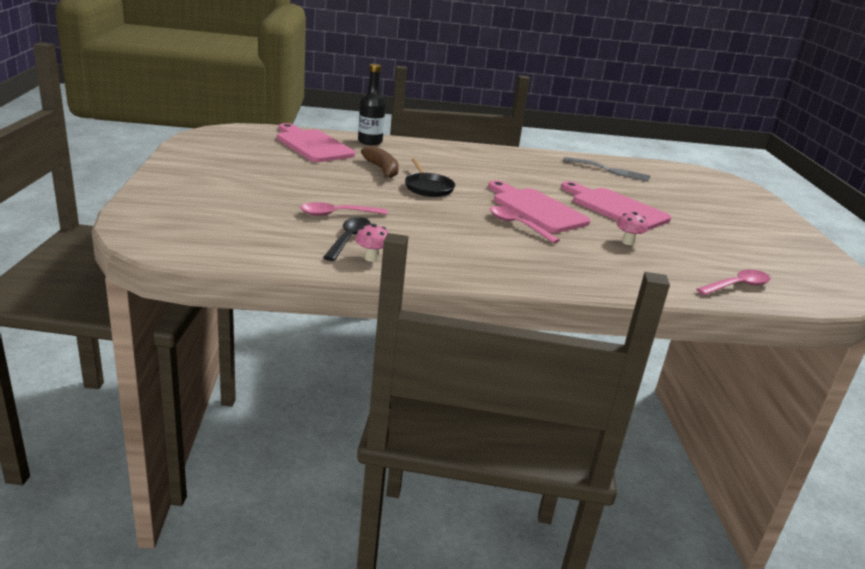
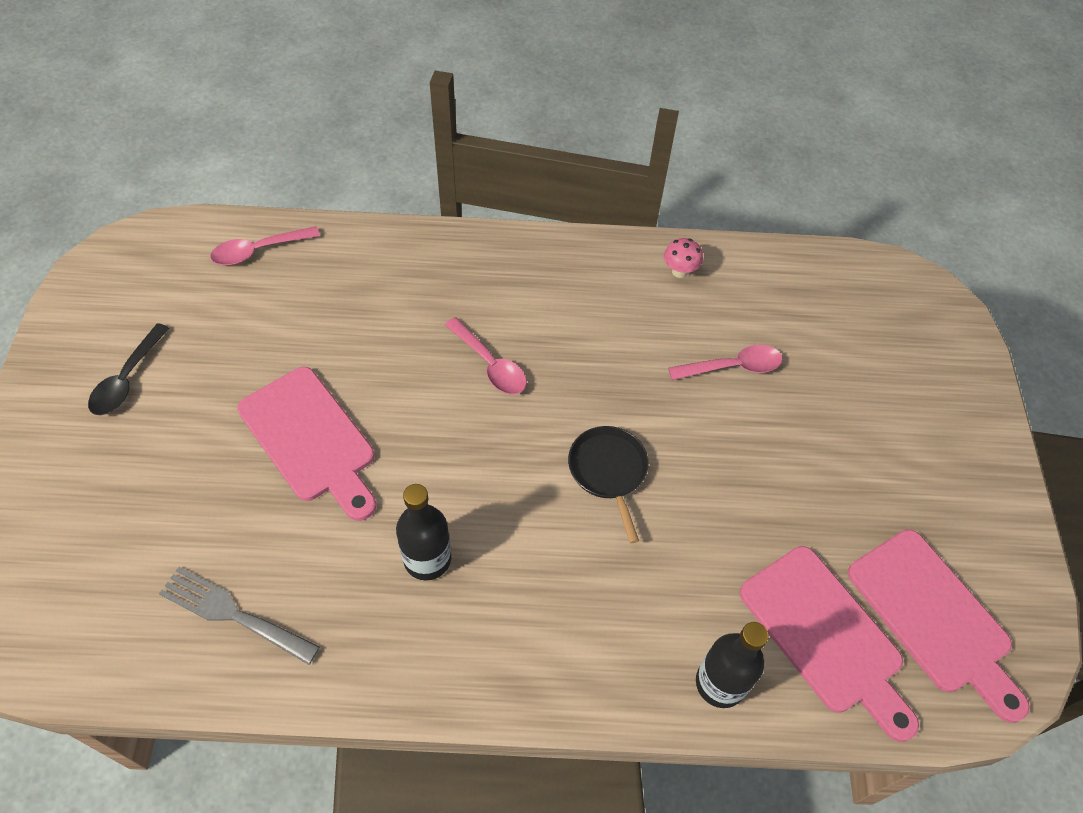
camera: 175 degrees left, 30 degrees up
black spoon [323,217,371,261] -> black spoon moved to [88,323,169,415]
brown banana [361,146,399,178] -> none
pink cutting board [488,180,590,233] -> pink cutting board moved to [848,530,1030,723]
pink mushroom [617,212,648,245] -> none
none -> black bottle [396,484,451,581]

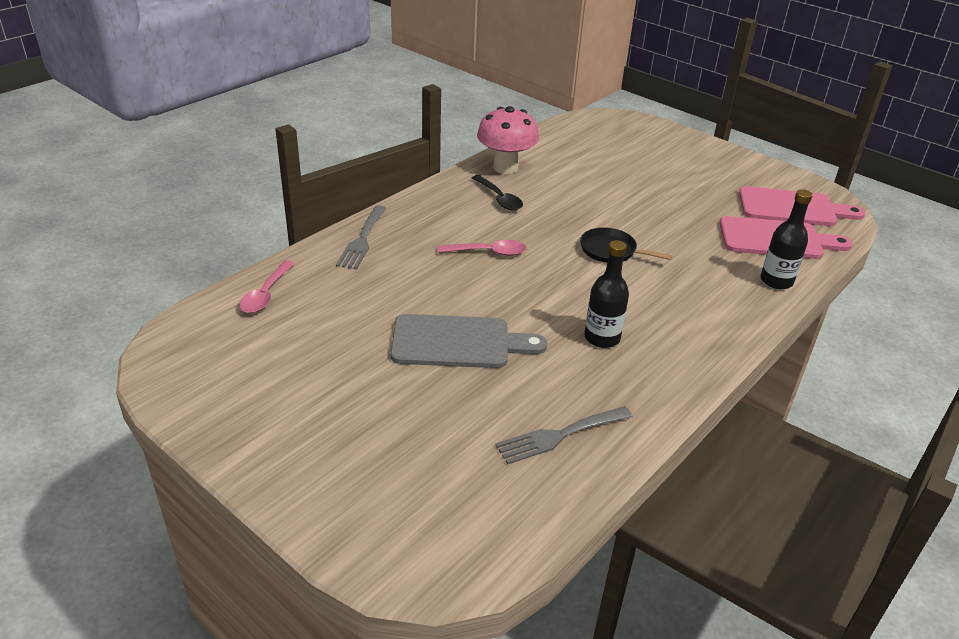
camera: 50 degrees left, 20 degrees down
black spoon [88,323,169,415] -> black spoon moved to [472,175,523,210]
pink cutting board [237,367,376,521] -> grey cutting board [390,314,547,368]
pink mushroom [664,238,703,278] -> pink mushroom [477,106,539,174], size x2.24
pink spoon [668,345,782,380] -> none
none -> grey fork [336,205,386,270]

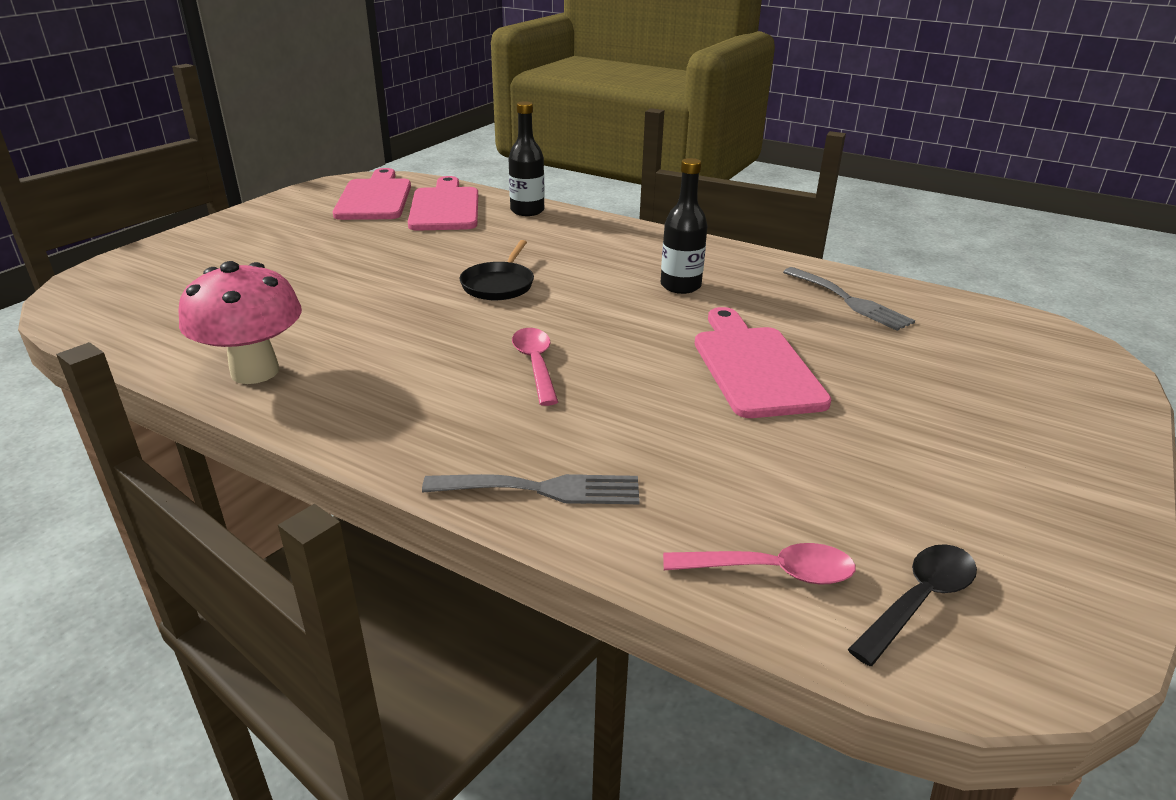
camera: 100 degrees left, 5 degrees down
grey cutting board [390,314,547,368] -> pink cutting board [695,307,832,418]
black spoon [472,175,523,210] -> black spoon moved to [848,544,977,666]

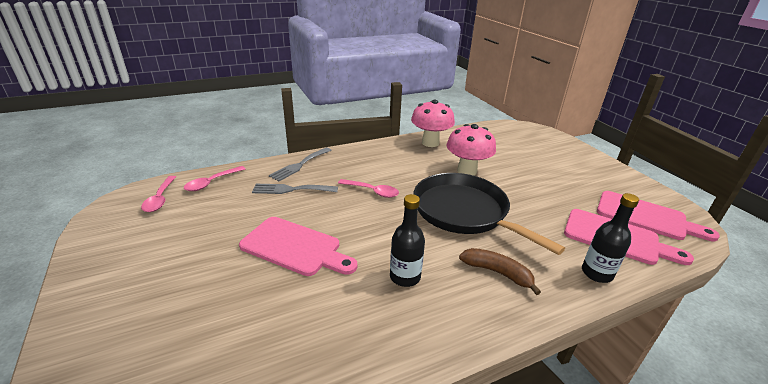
camera: 125 degrees right, 0 degrees up
black pan [459,240,534,300] -> black pan [413,173,565,255], size x2.12
grey fork [783,267,915,331] -> grey fork moved to [252,184,338,194]
black spoon [848,544,977,666] -> pink spoon [141,176,176,212]
none -> pink mushroom [446,124,496,176]
none -> brown banana [459,248,541,295]

